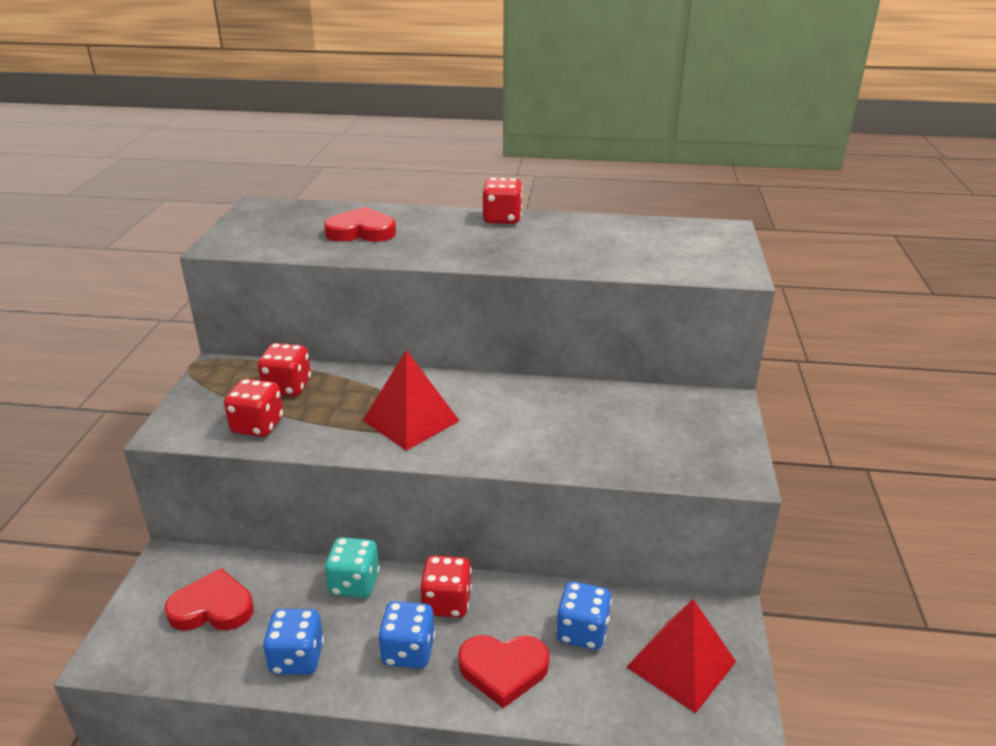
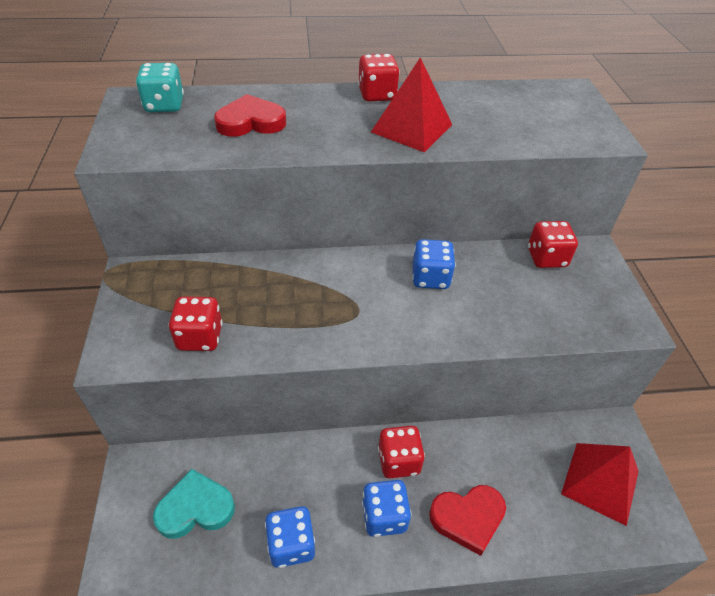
camera: 15 degrees left, 15 degrees up
red heart [164,568,254,631] -> turquoise heart [153,469,235,539]
red dice [258,343,311,396] -> red dice moved to [528,221,578,268]
turquoise dice [325,537,380,598] -> turquoise dice moved to [136,63,184,112]
red pyramid [363,350,460,451] -> red pyramid moved to [371,57,452,152]
blue dice [556,581,612,650] -> blue dice moved to [412,239,456,289]

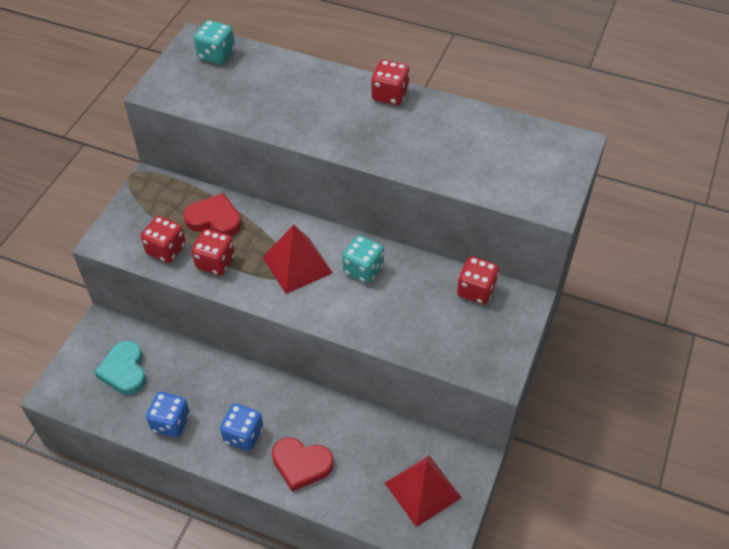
camera: 30 degrees right, 5 degrees up
turquoise heart [153,469,235,539] -> turquoise heart turned 120 degrees counterclockwise [94,340,146,395]
red heart [214,94,286,137] -> red heart moved to [183,193,241,236]
red pyramid [371,57,452,152] -> red pyramid moved to [263,225,333,294]
red dice [378,426,425,478] -> red dice moved to [192,229,235,275]
blue dice [412,239,456,289] -> turquoise dice [342,235,384,284]

